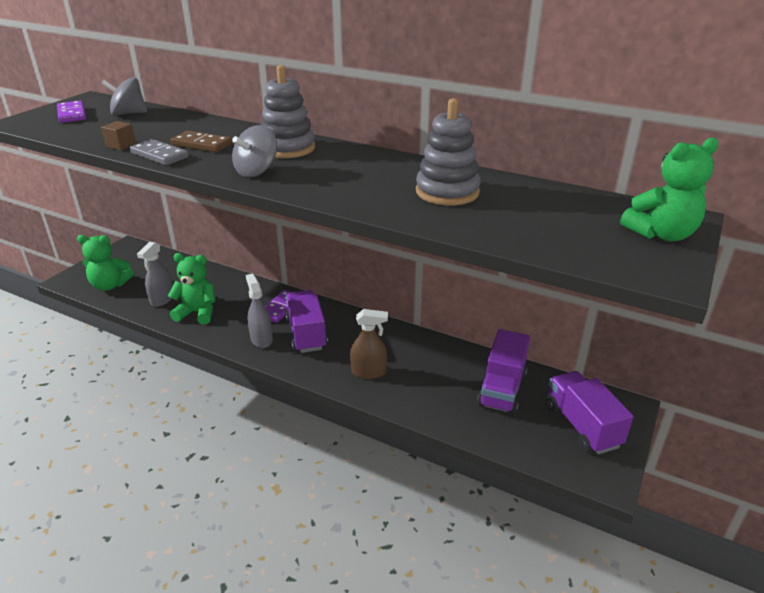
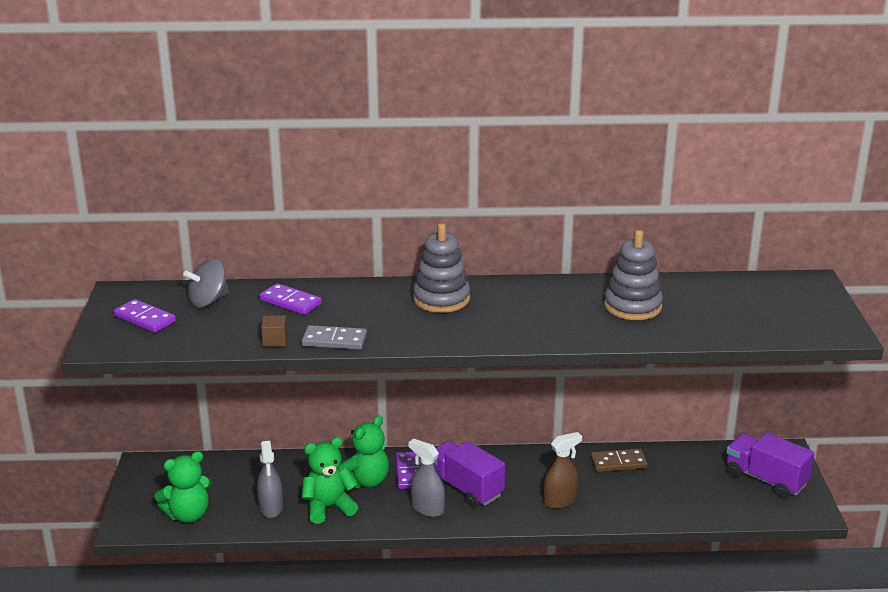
camera: 30 degrees left, 5 degrees down
brown domino [171,130,232,152] -> brown domino moved to [590,448,648,472]
grey spinning top [232,125,277,177] -> none
purple truck [477,329,530,415] -> none
green teddy bear [620,137,718,241] -> green teddy bear moved to [339,415,389,488]
none -> purple domino [259,283,322,315]

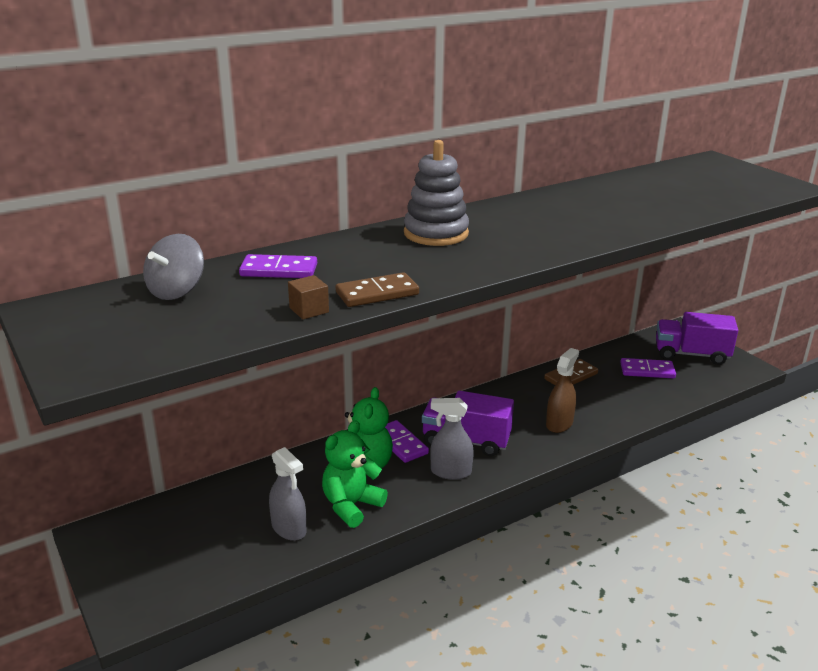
camera: 30 degrees left, 0 degrees up
purple domino [114,299,176,333] -> purple domino moved to [620,358,676,379]
green teddy bear [155,451,212,523] -> none
grey domino [302,325,367,350] -> brown domino [336,272,419,307]
grey stacking toy [604,230,663,320] -> none

